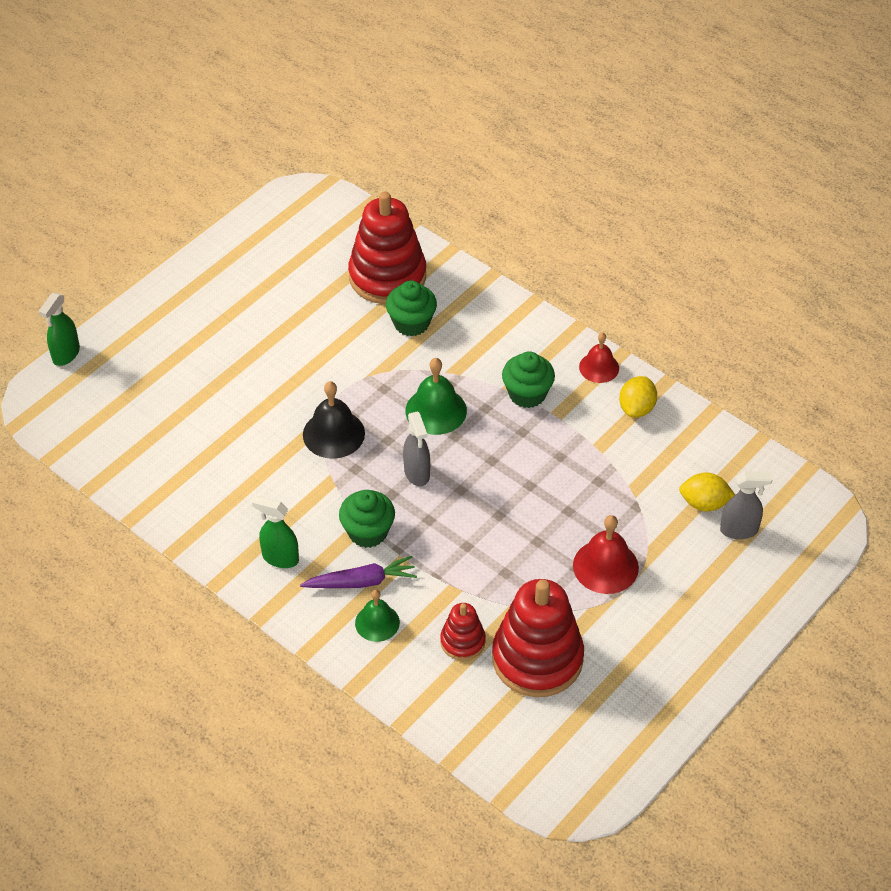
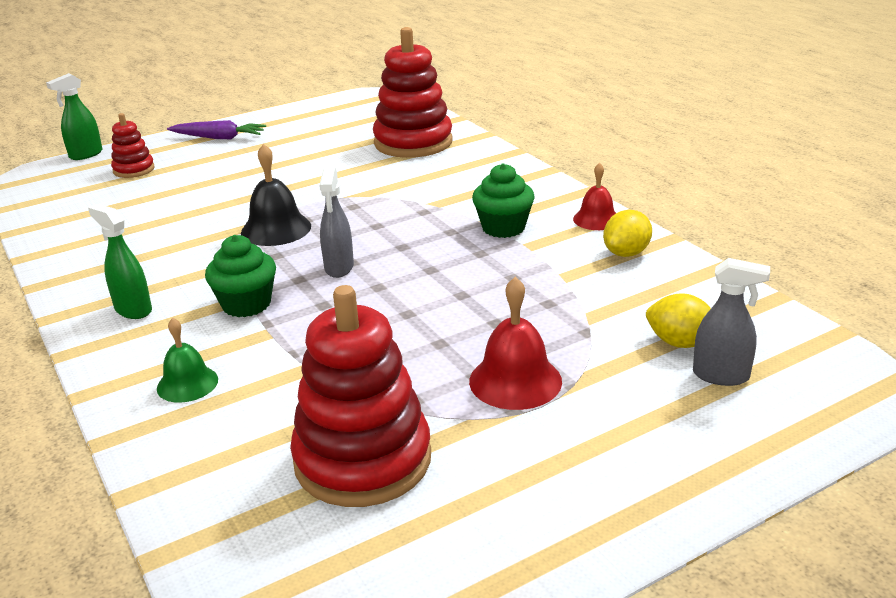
camera: 20 degrees right, 20 degrees down
purple carrot [300,556,417,588] -> purple carrot moved to [167,120,266,139]
green cupcake [386,281,437,337] -> none
green bell [405,358,467,435] -> none
red stacking toy [440,603,486,661] -> red stacking toy moved to [111,113,155,178]

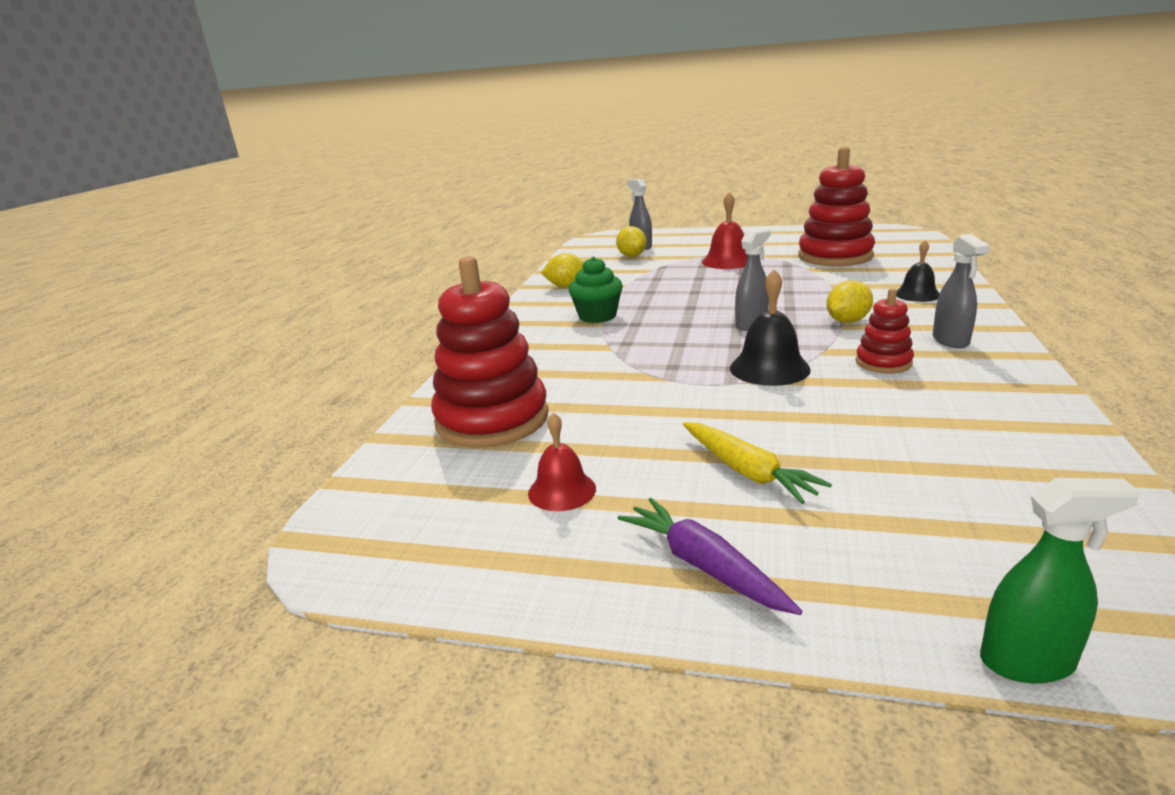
camera: 135 degrees left, 5 degrees down
green spray bottle [88,204,152,319] -> grey spray bottle [933,234,990,348]
red stacking toy [111,113,155,178] -> red stacking toy moved to [856,288,914,373]
green bell [157,318,218,403] -> black bell [896,240,940,302]
green cupcake [205,235,276,317] -> yellow lemon [826,280,873,323]
red bell [573,163,616,230] -> red bell moved to [528,412,596,511]
none -> yellow carrot [683,422,832,504]

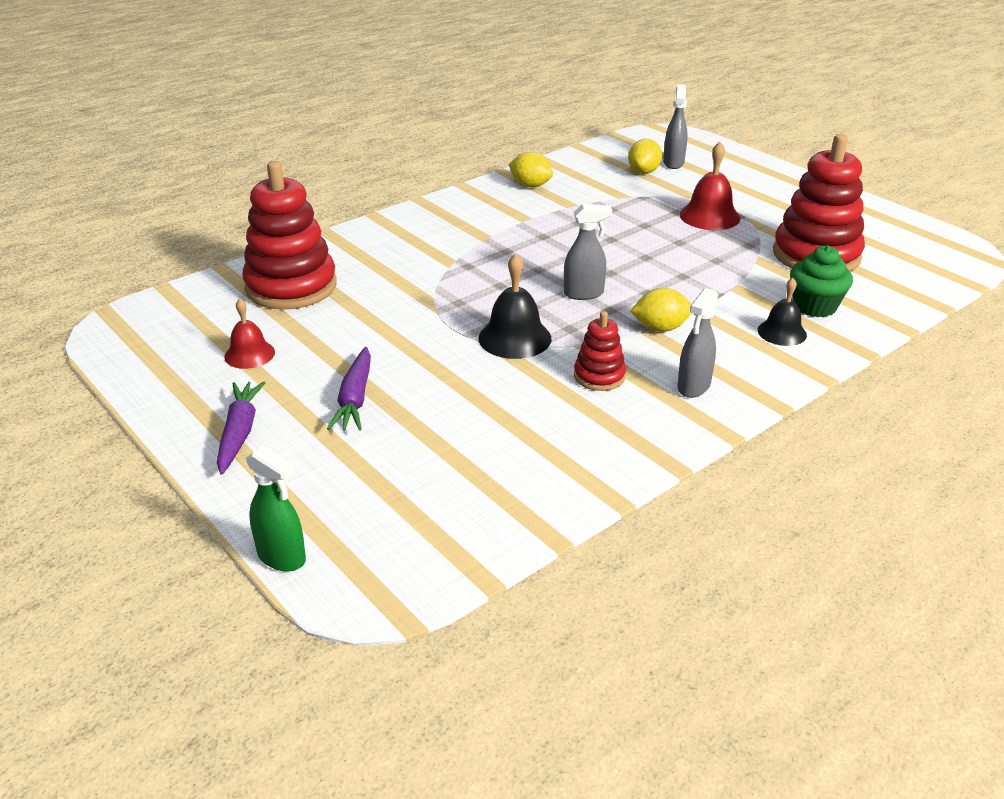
camera: 35 degrees right, 10 degrees up
green cupcake [568,257,623,323] -> green cupcake moved to [790,245,853,317]
yellow carrot [683,422,832,504] -> purple carrot [327,347,371,431]

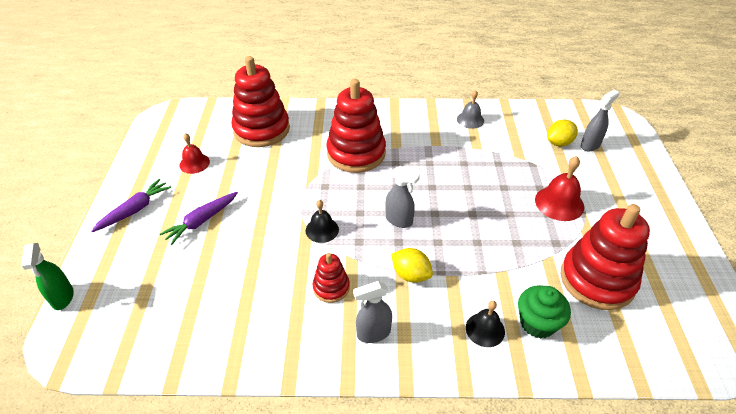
camera: 40 degrees right, 10 degrees up
black bell [478,253,551,359] -> black bell [306,200,339,243], size x0.66
yellow lemon [509,152,553,187] -> grey bell [457,90,484,129]
none -> red stacking toy [326,79,386,173]

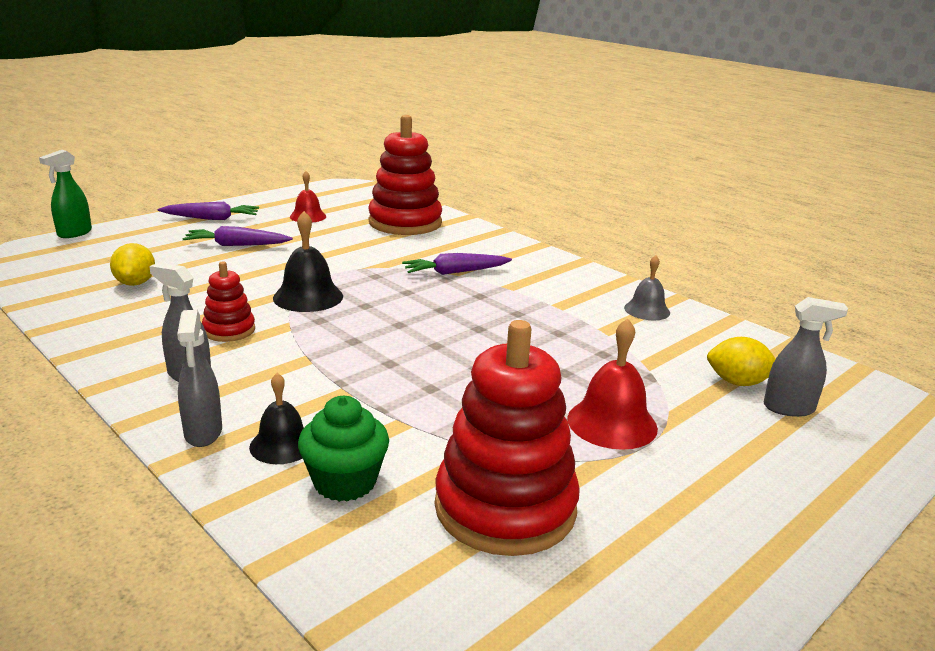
camera: 45 degrees right, 20 degrees down
black bell [306,200,339,243] -> black bell [273,211,343,312], size x1.50
red stacking toy [326,79,386,173] -> purple carrot [402,253,512,275]
grey spray bottle [386,166,420,228] -> grey spray bottle moved to [177,310,222,447]
yellow lemon [391,248,433,283] -> yellow lemon moved to [110,243,155,286]

